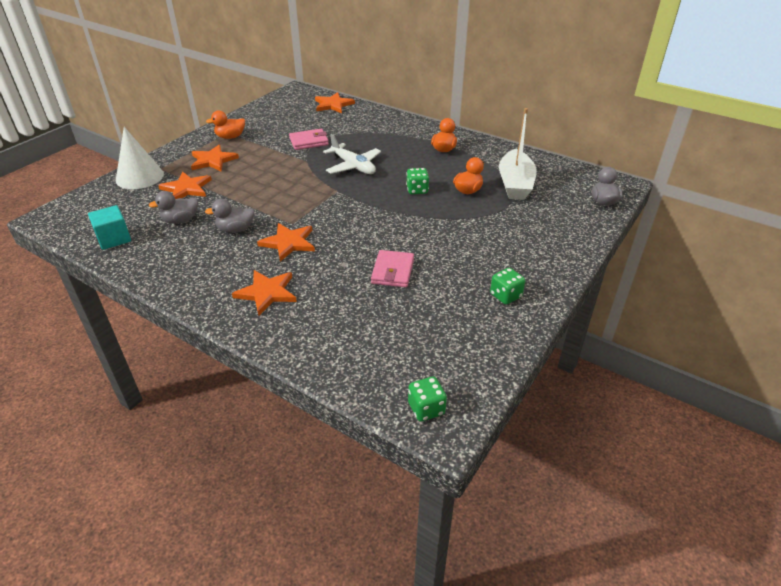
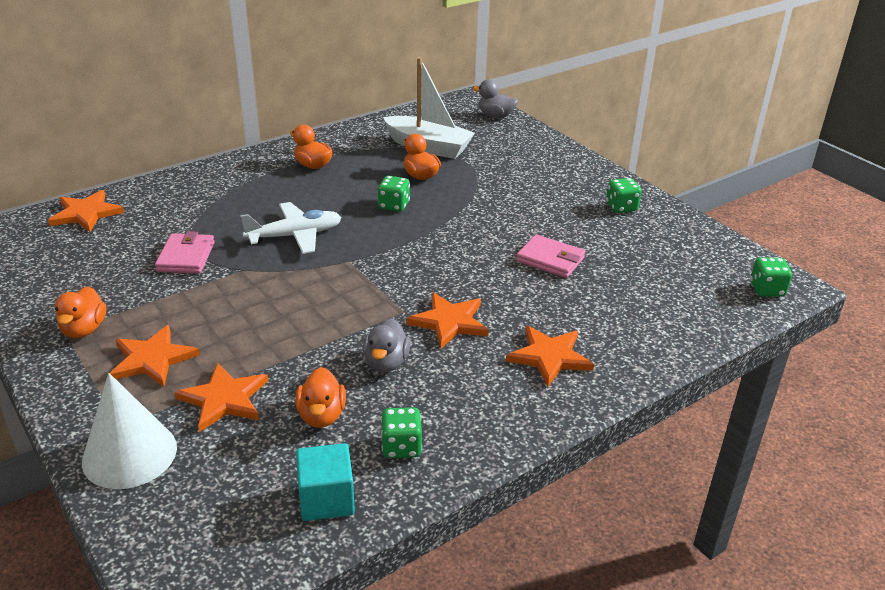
camera: 70 degrees left, 5 degrees down
grey duck [149,191,198,224] -> orange duck [295,367,346,428]
none -> green dice [381,407,422,458]

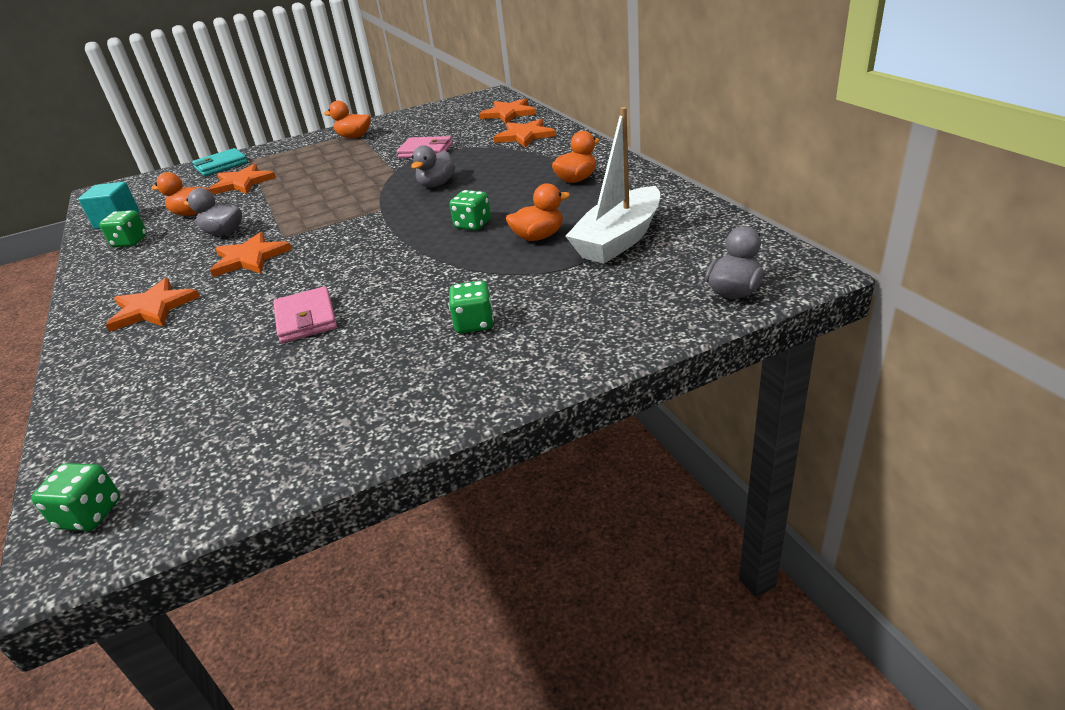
camera: 105 degrees right, 0 degrees up
white cone [82,373,177,489] -> turquoise wallet [192,148,248,176]
orange star [110,325,200,387] -> orange star moved to [494,119,556,147]
white plane [240,202,342,254] -> grey duck [411,145,455,188]
pink wallet [516,234,585,278] -> pink wallet turned 60 degrees counterclockwise [273,286,337,343]
green dice [606,178,642,213] -> green dice moved to [449,281,494,333]

